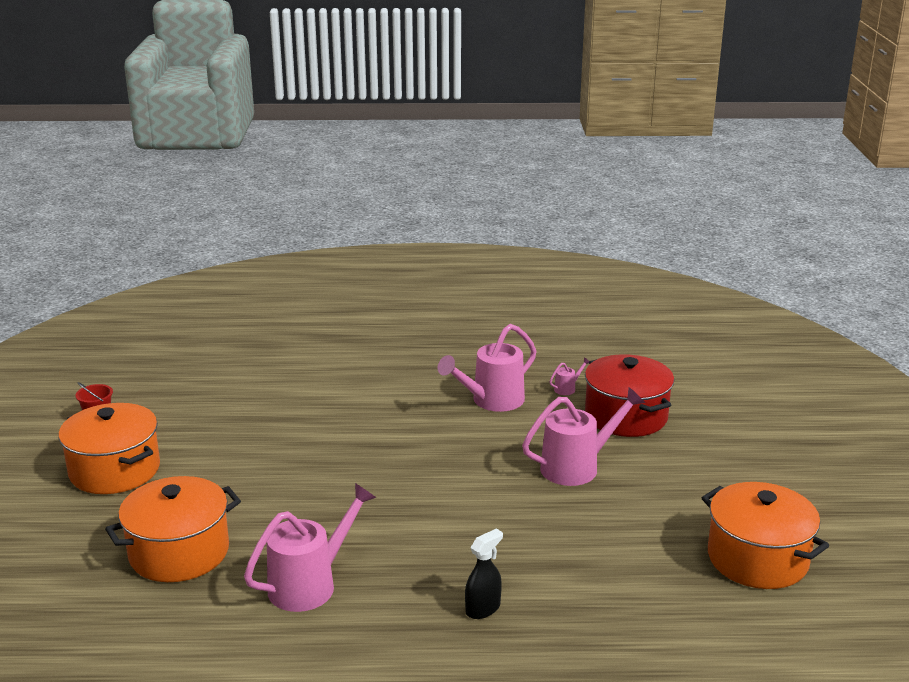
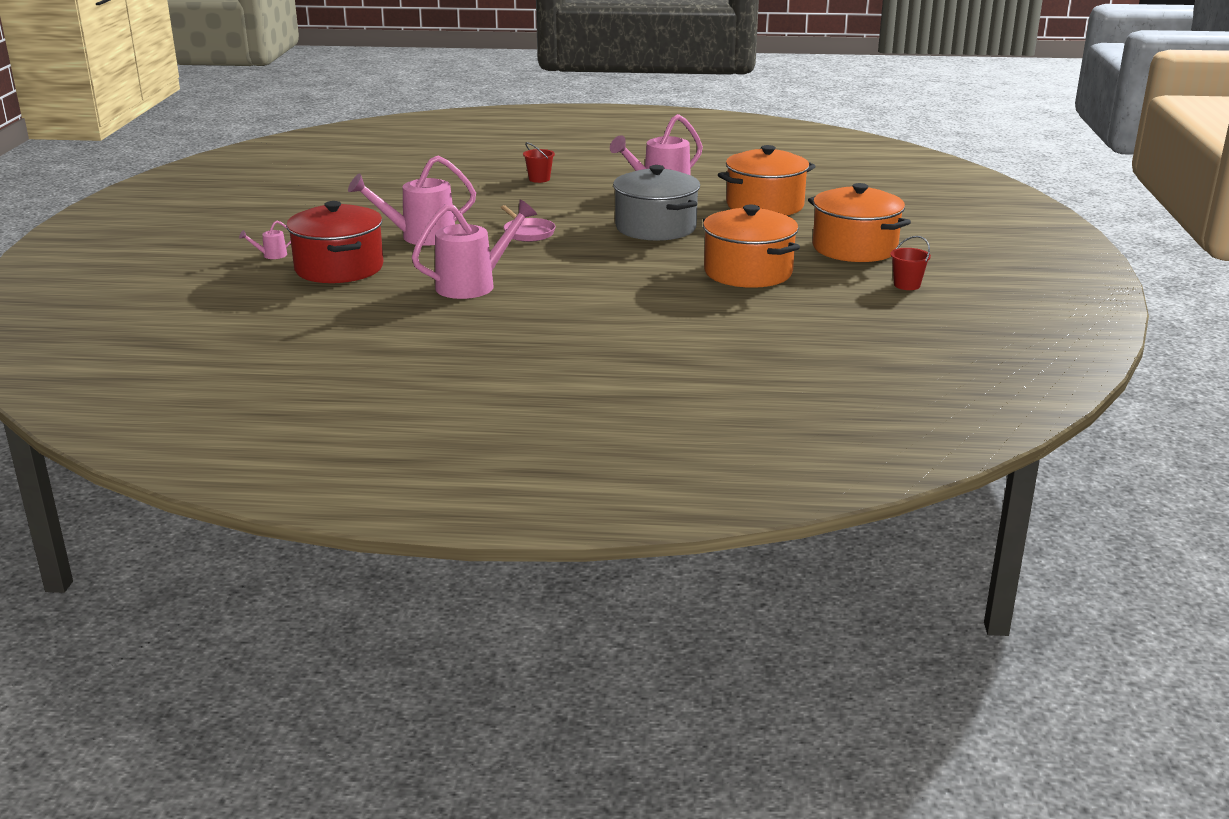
camera: 175 degrees left, 0 degrees up
black spray bottle [465,529,503,619] -> red bucket [523,142,555,183]
pink watering can [550,358,590,395] -> pink watering can moved to [239,221,291,259]
orange pot [702,482,829,589] -> orange pot moved to [703,205,800,288]
none -> pink pan [501,205,556,242]
none -> grey pot [613,165,700,241]

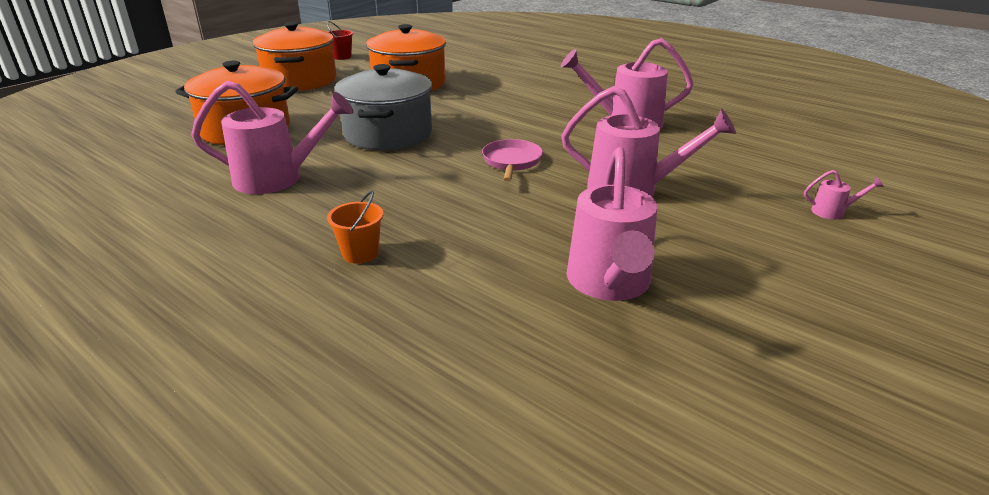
camera: 145 degrees left, 5 degrees up
red pot [286,201,384,283] -> none
red bucket [523,142,555,183] -> orange bucket [327,191,384,264]
none -> pink watering can [567,147,657,301]

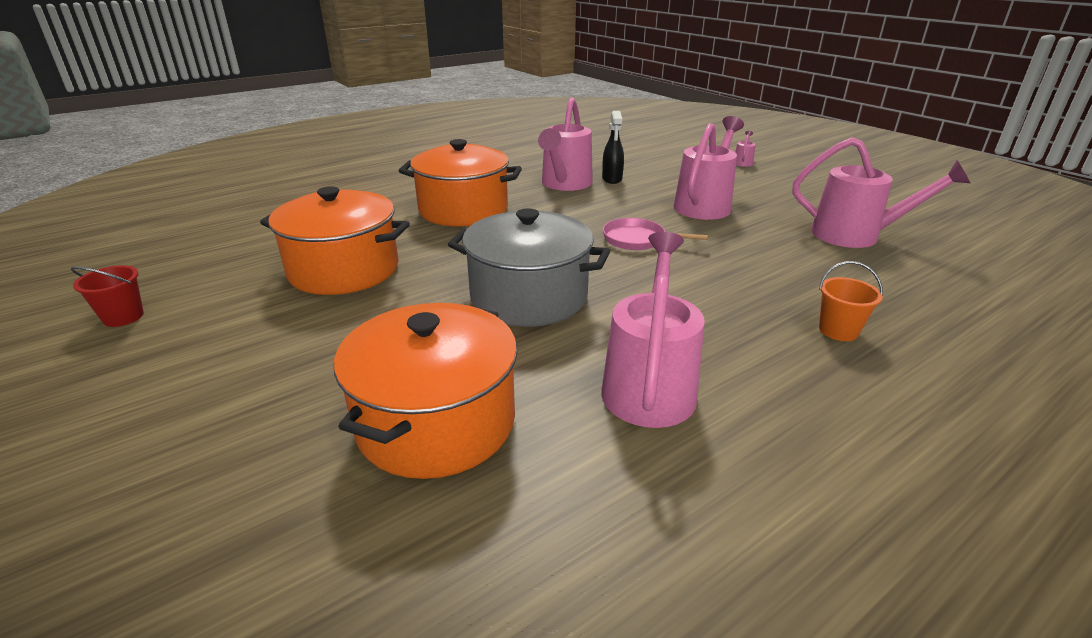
camera: 75 degrees left, 0 degrees up
orange pot [253,22,336,91] -> orange pot moved to [399,139,522,226]
none -> black spray bottle [602,111,624,184]

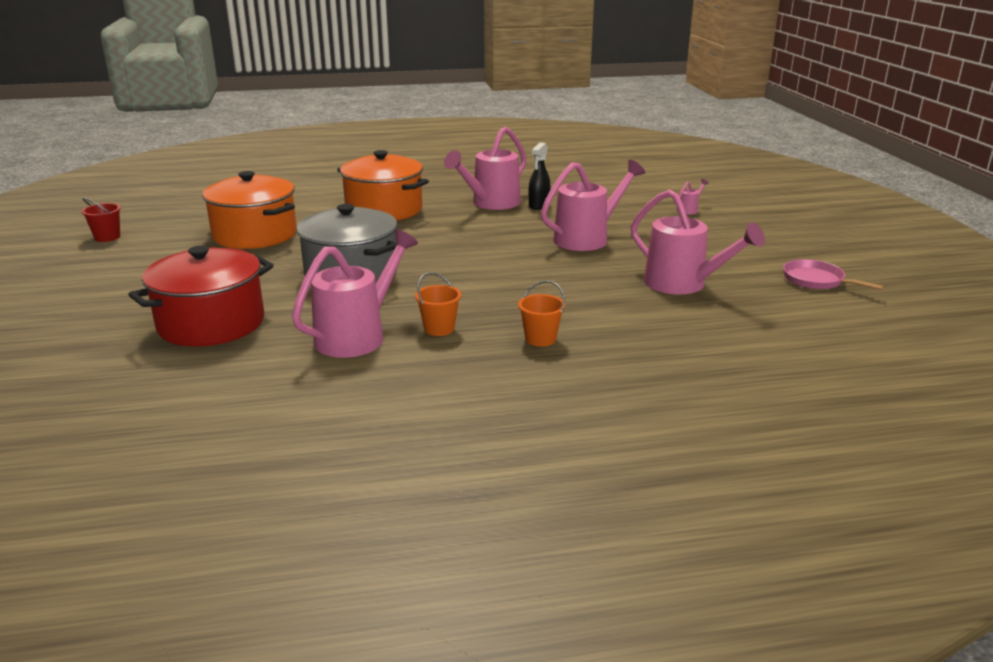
camera: 25 degrees right, 5 degrees down
orange pot [334,303,518,479] -> red pot [128,246,274,347]
pink pan [603,218,708,250] -> pink pan moved to [783,259,884,290]
none -> orange bucket [415,272,461,336]

